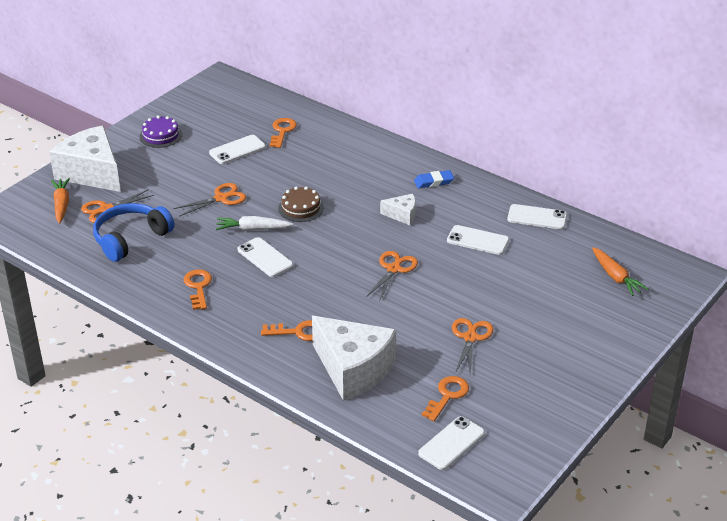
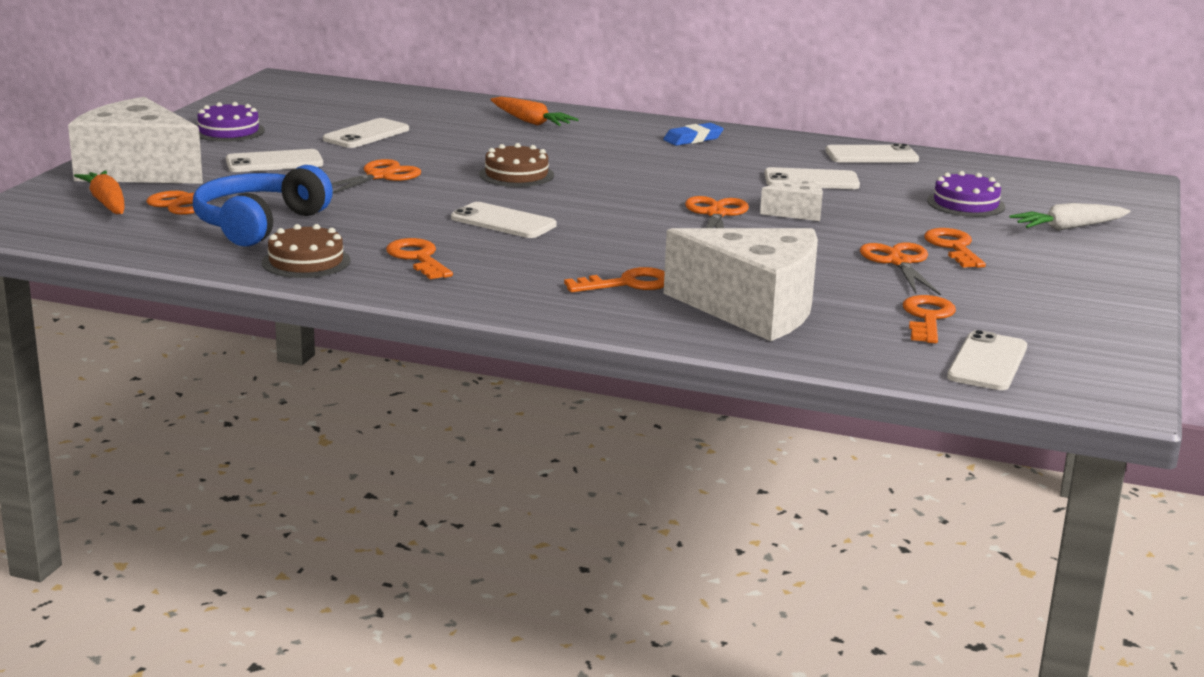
camera: 20 degrees left, 15 degrees down
white carrot [216,216,293,231] -> white carrot moved to [1009,203,1130,231]
orange key [269,118,297,148] -> orange key moved to [924,228,986,268]
white cheese [380,194,416,225] -> white cheese moved to [760,177,823,221]
orange carrot [592,247,648,296] -> orange carrot moved to [490,97,579,126]
none -> white phone [226,149,323,172]
none -> brown cake [262,224,350,278]
none -> purple cake [927,171,1005,217]

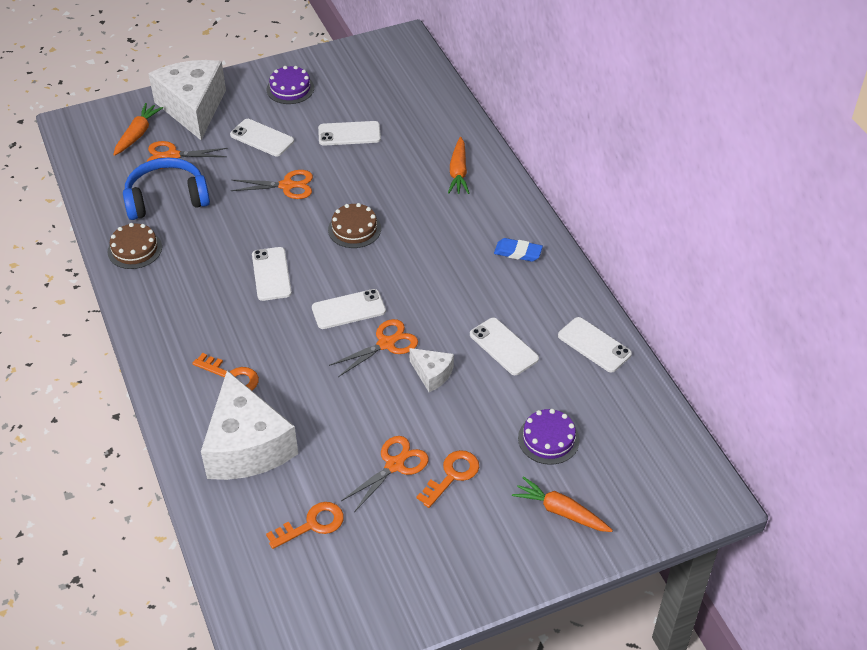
camera: 50 degrees right, 25 degrees up
orange key [386,238,453,279] -> none
white phone [947,330,1027,390] -> white phone moved to [312,289,386,329]
white carrot [1009,203,1130,231] -> orange carrot [512,476,613,532]

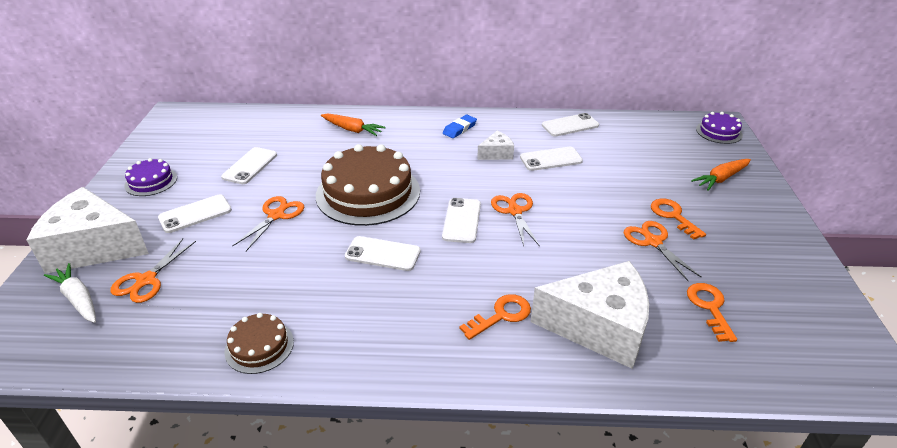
camera: 65 degrees left, 10 degrees down
orange carrot [113,103,163,156] -> white carrot [44,263,96,323]
blue headphones [123,158,210,220] -> none
brown cake [328,203,381,248] -> brown cake [316,144,420,226], size x2.05
white cheese [409,348,454,392] -> white cheese moved to [477,131,514,160]
purple cake [518,409,580,465] -> purple cake moved to [696,112,743,144]

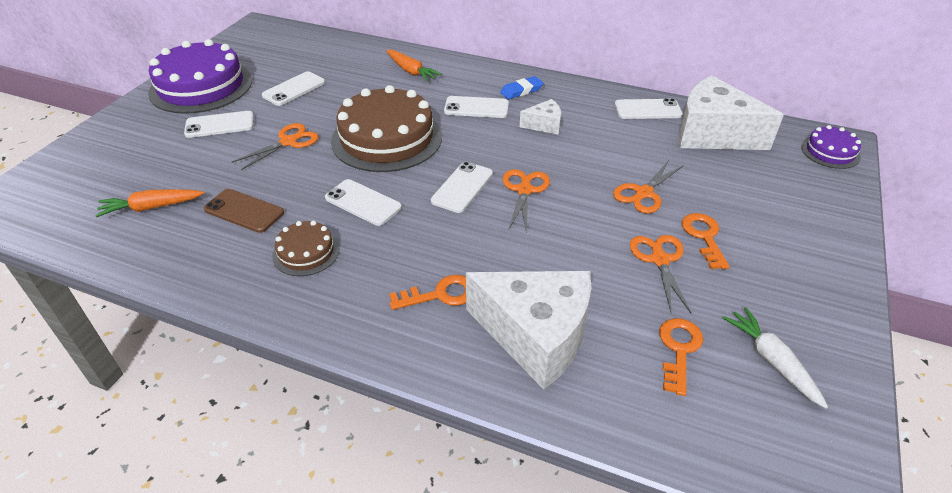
camera: 20 degrees right, 5 degrees up
white cheese [27,187,149,274] -> white cheese moved to [678,75,784,150]
white carrot [44,263,96,323] -> white carrot moved to [723,307,828,409]
orange scissors [110,238,196,303] -> orange scissors moved to [613,160,684,214]
purple cake [124,158,177,196] -> purple cake [148,39,252,114], size x2.05
brown cake [225,313,294,374] -> brown cake moved to [272,221,339,276]
white phone [520,147,583,171] -> white phone moved to [444,96,509,118]
orange carrot [691,159,751,191] -> orange carrot moved to [95,189,204,217]
none -> brown phone [204,189,284,233]

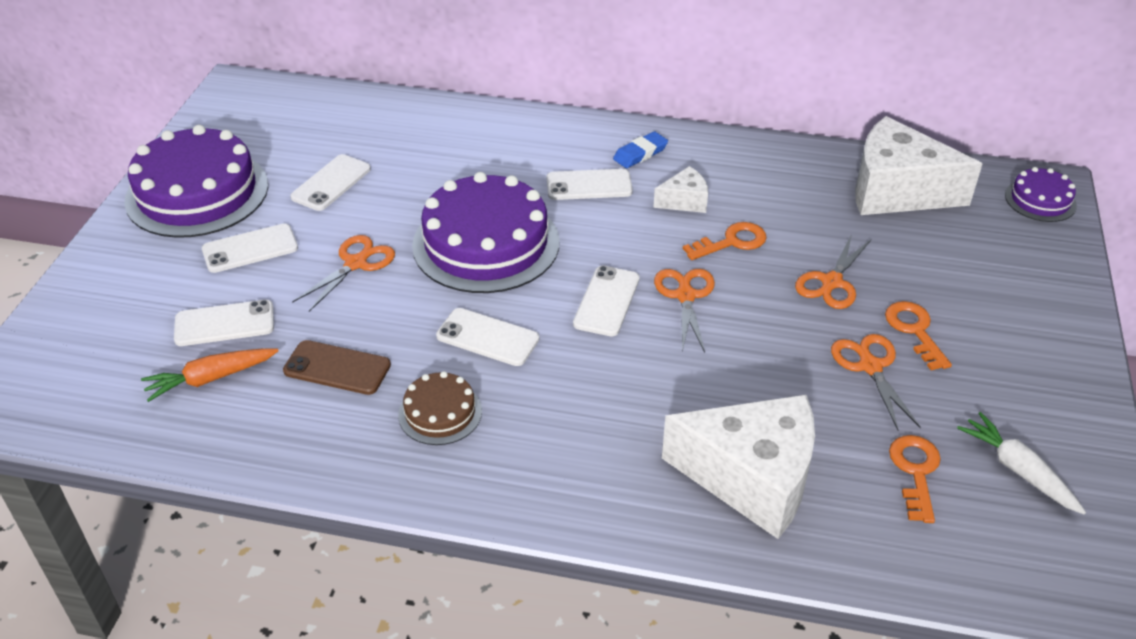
camera: 10 degrees left, 0 degrees up
brown cake [331,85,442,172] -> purple cake [412,172,559,293]
orange carrot [386,50,442,82] -> none
orange key [389,275,466,310] -> orange key moved to [683,222,766,260]
white phone [615,98,683,119] -> white phone moved to [174,300,274,346]

